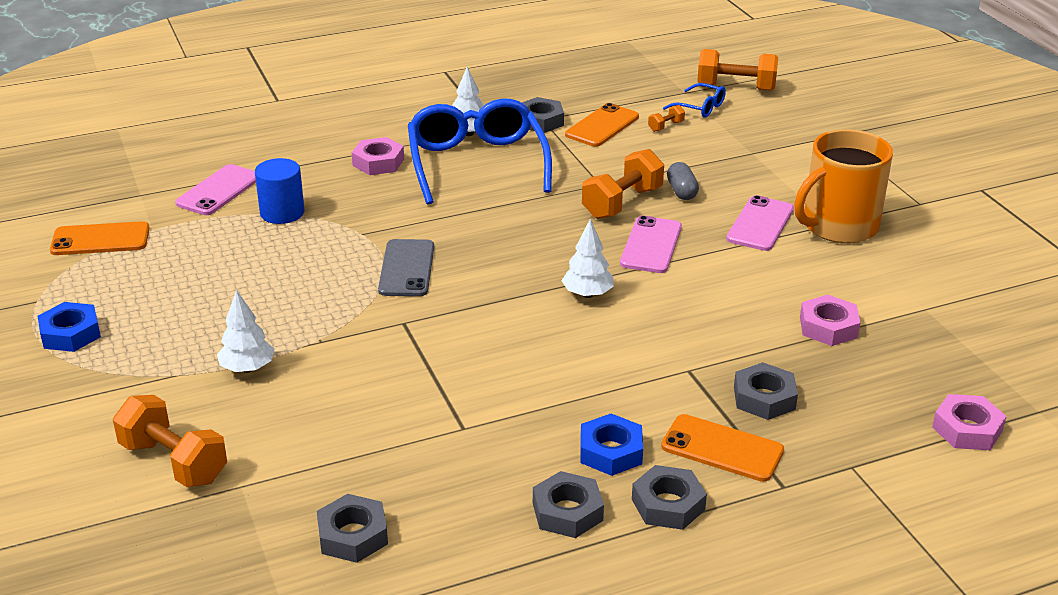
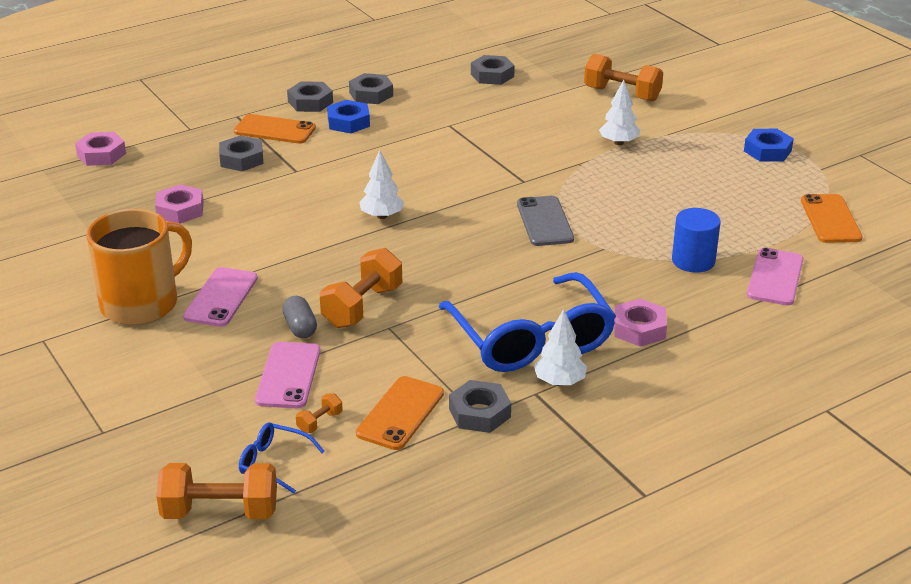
camera: 170 degrees right, 0 degrees up
orange phone [50,221,150,255] -> orange phone turned 75 degrees counterclockwise [801,194,863,243]
pink phone [620,216,682,273] -> pink phone moved to [255,342,320,408]

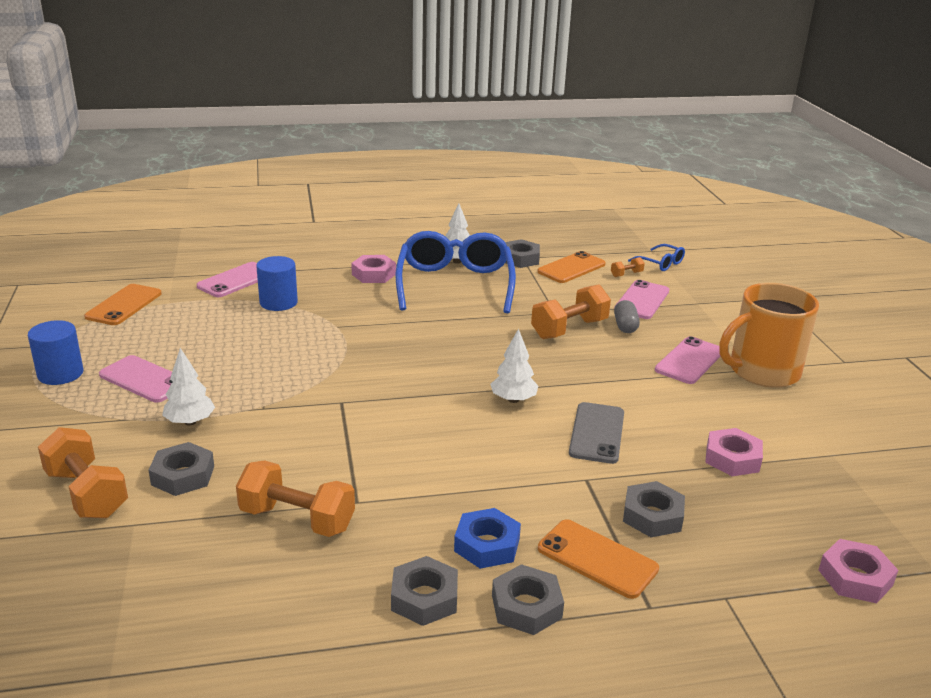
camera: 160 degrees left, 5 degrees down
orange dumbbell [156,463,277,519] -> orange dumbbell moved to [236,460,355,537]
grey nut [471,55,515,85] -> grey nut moved to [148,442,214,496]
grey phone [517,196,574,246] -> grey phone moved to [569,402,624,464]
blue nut [744,129,794,162] -> blue cylinder [28,320,83,385]
none -> pink phone [99,355,173,403]

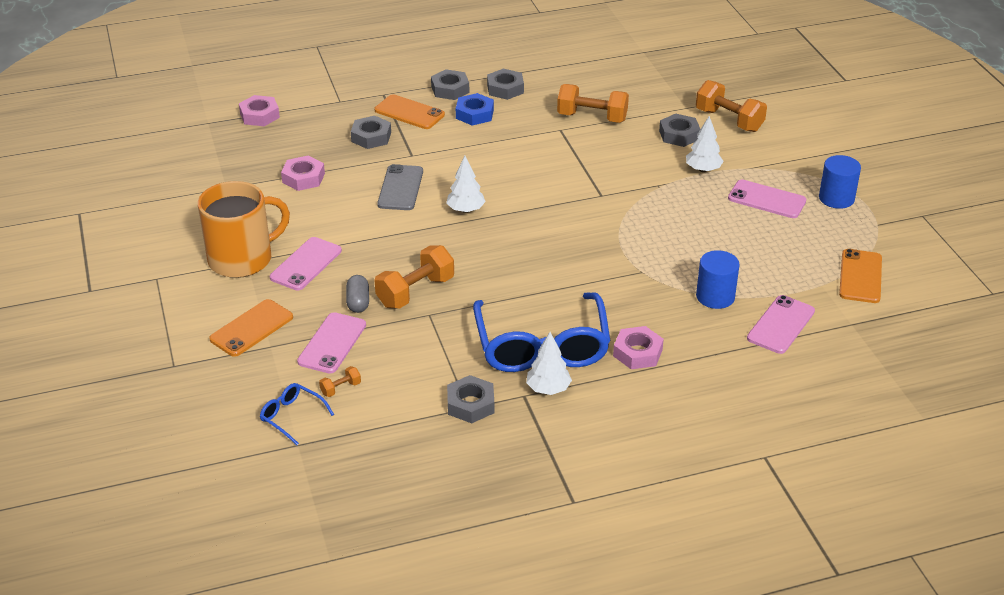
camera: 175 degrees right, 10 degrees up
orange phone [537,251,606,283] -> orange phone moved to [209,299,293,357]

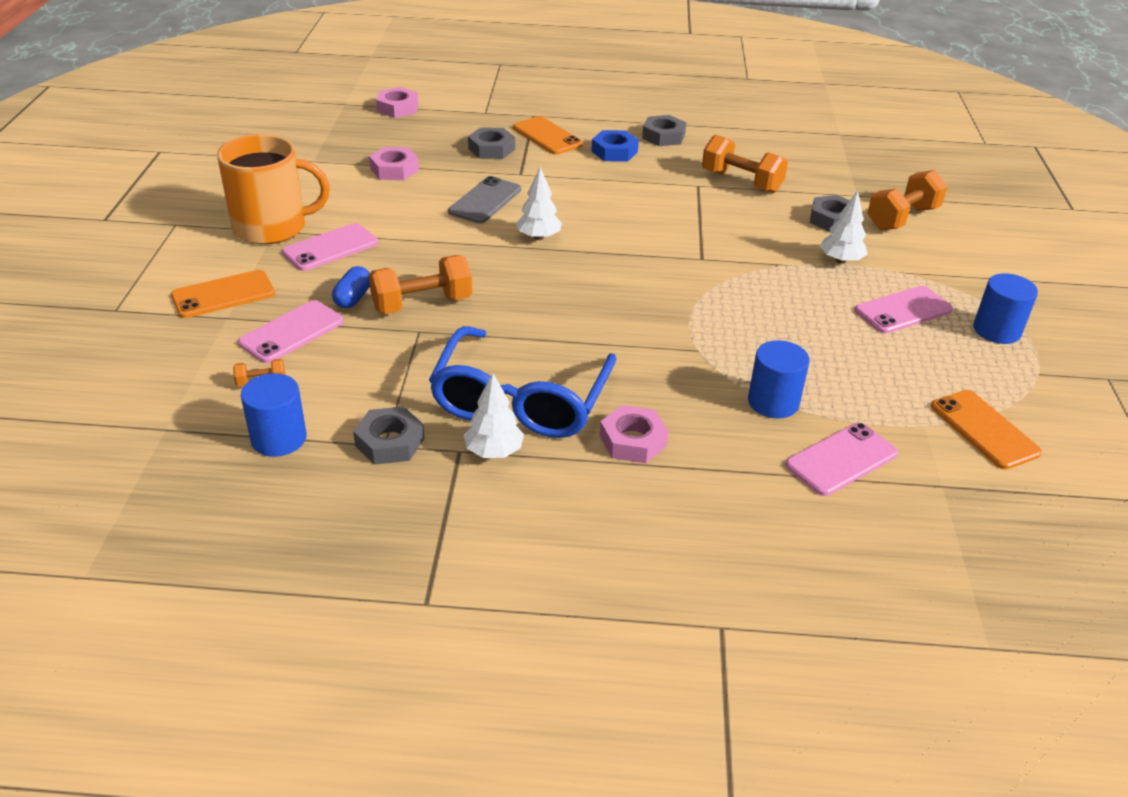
camera: 20 degrees right, 0 degrees up
blue glasses [260,383,334,445] -> none
grey capsule [346,275,369,313] -> blue capsule [332,266,370,309]
grey nut [431,69,469,100] -> none
orange dumbbell [696,80,767,132] -> orange dumbbell turned 75 degrees clockwise [867,170,948,230]
pink phone [728,180,806,218] -> pink phone turned 75 degrees counterclockwise [855,286,953,334]
orange phone [839,249,882,303] -> orange phone turned 60 degrees counterclockwise [931,390,1042,469]
none -> blue cylinder [241,373,307,457]

